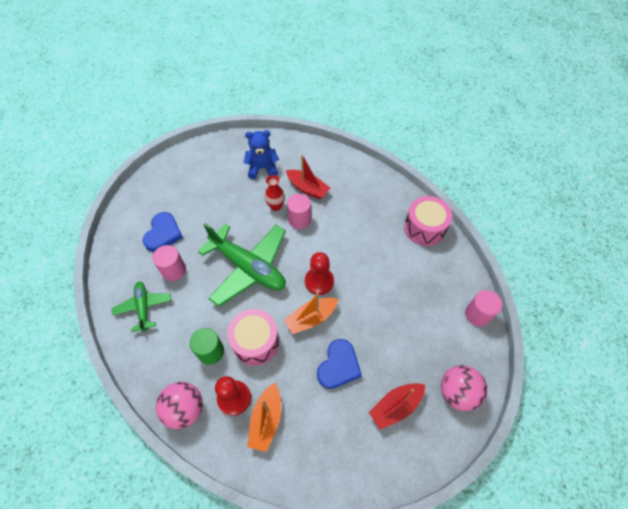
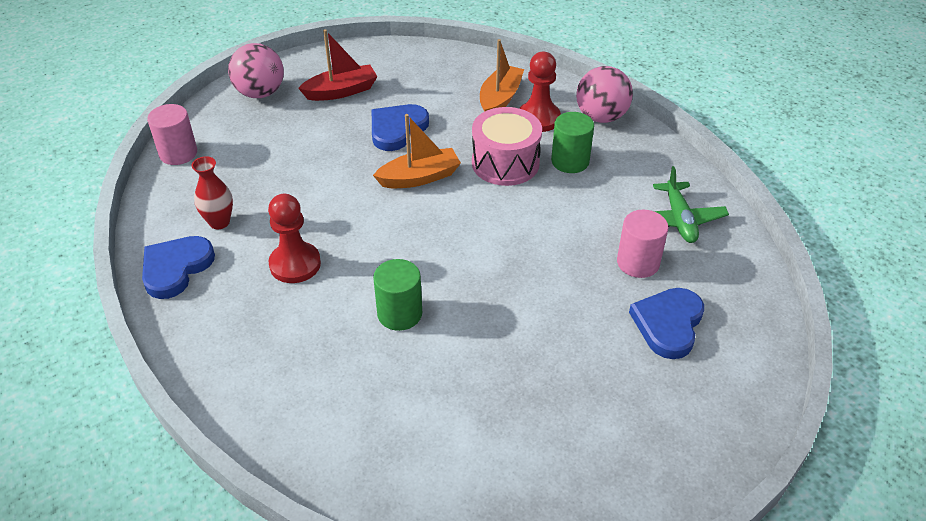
camera: 170 degrees left, 15 degrees down
green plane [198,223,286,307] -> none
blue teddy bear [244,130,279,179] -> none
red vase [265,175,285,211] -> red vase moved to [192,156,233,229]
red boat [286,155,330,199] -> none
pink cylinder [287,194,311,229] -> green cylinder [373,259,422,331]
red pawn [305,252,334,295] -> red pawn moved to [268,194,321,283]
pink drum [404,196,453,246] -> blue heart [142,236,215,299]

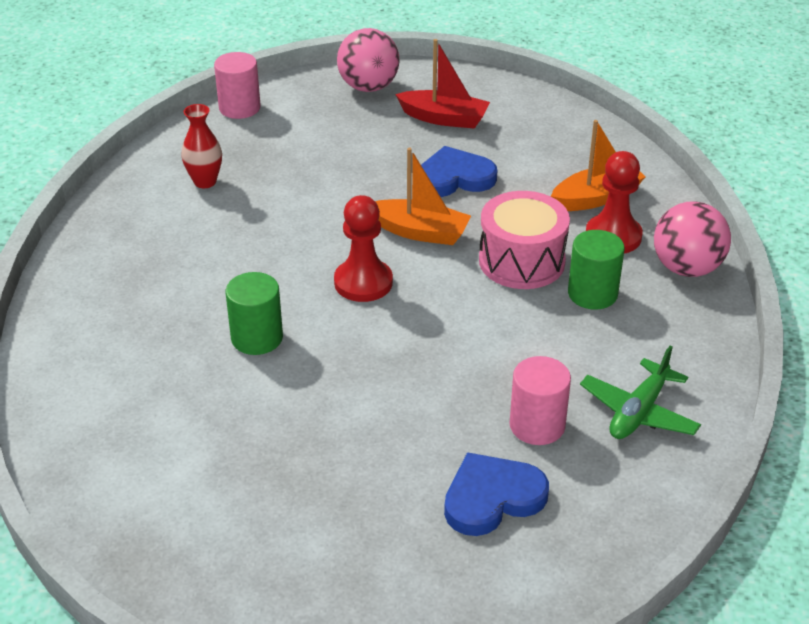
camera: 40 degrees right, 5 degrees down
blue heart [142,236,215,299] -> none
red pawn [268,194,321,283] -> red pawn moved to [334,195,393,302]

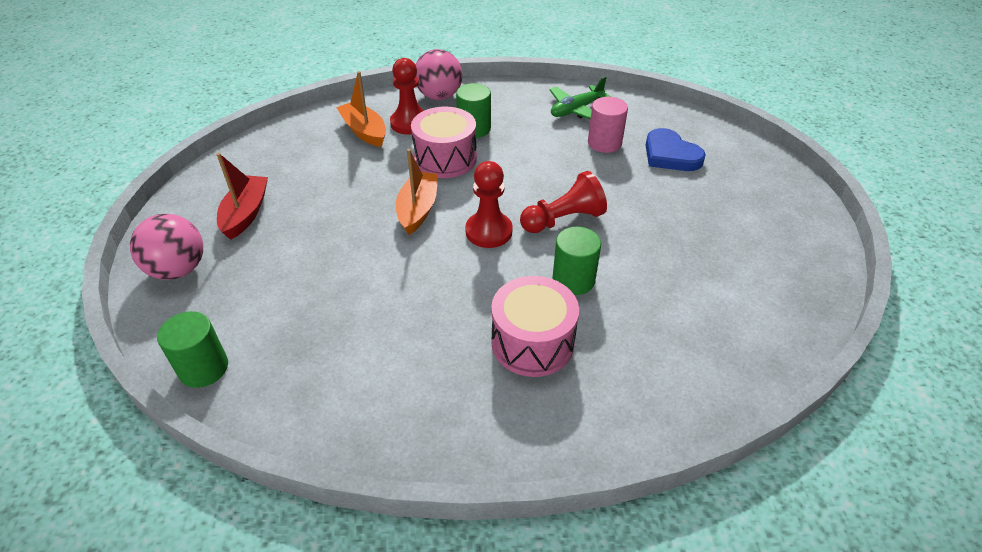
camera: 100 degrees left, 5 degrees up
red vase [181,104,222,188] -> none
pink cylinder [214,52,261,119] -> green cylinder [157,311,228,388]
blue heart [421,146,497,197] -> none
green plane [580,345,701,439] -> green plane turned 120 degrees clockwise [549,76,611,119]
none -> pink drum [491,276,579,377]
none -> red pawn [520,171,607,233]

